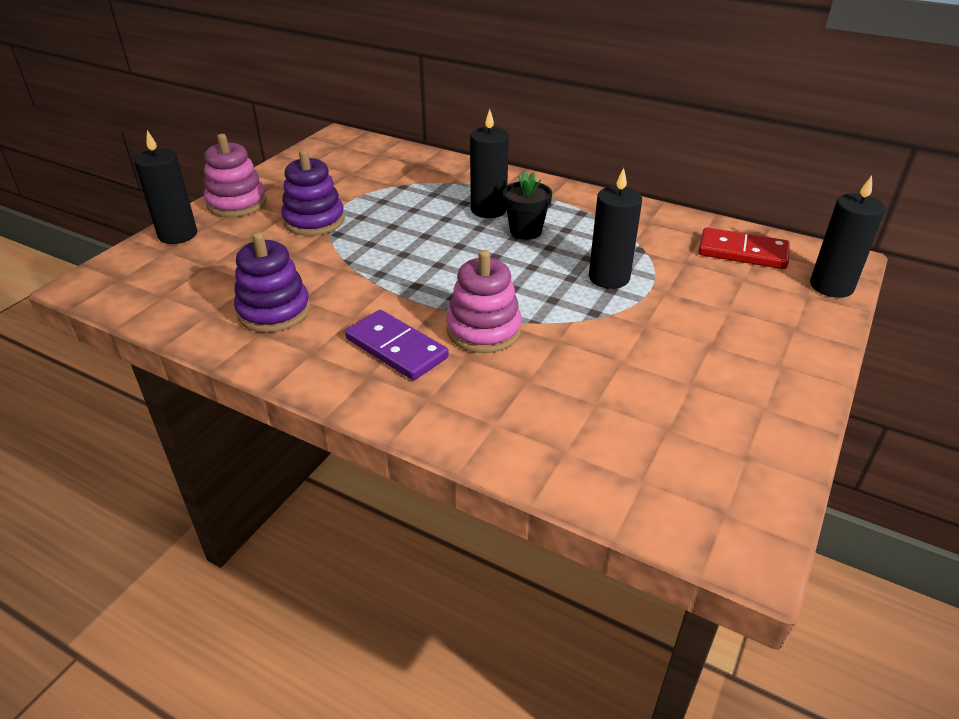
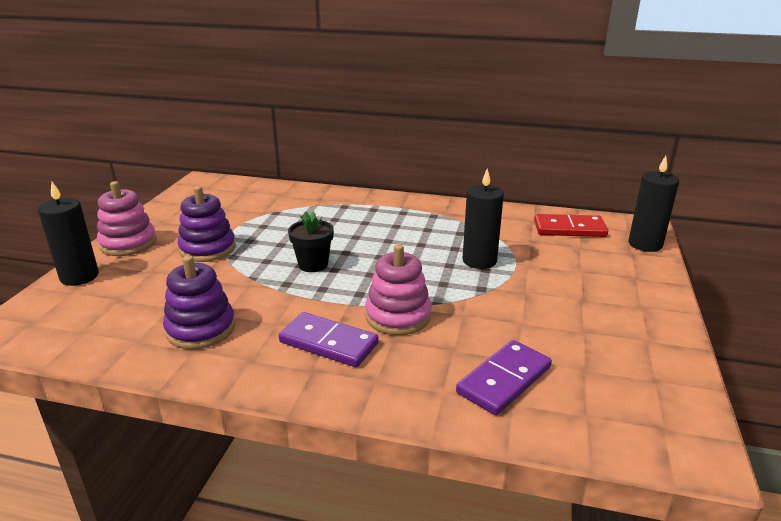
camera: 15 degrees left, 10 degrees down
black candle [470,109,509,218] -> none
black flower pot [503,172,552,240] -> black flower pot moved to [288,211,334,272]
none -> purple domino [456,340,552,415]

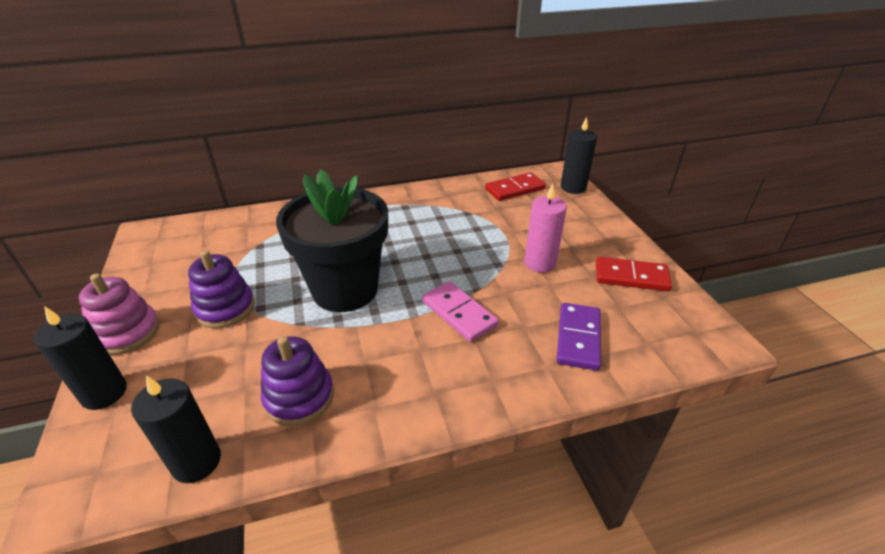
camera: 30 degrees left, 10 degrees up
purple domino [279,312,379,367] -> none
black flower pot [288,211,334,272] -> black flower pot [276,170,388,312], size x2.32
pink stacking toy [365,244,432,335] -> pink domino [422,281,499,342]
black candle [462,169,504,269] -> black candle moved to [131,375,221,483]
none -> pink candle [524,184,567,273]
none -> red domino [596,257,672,291]

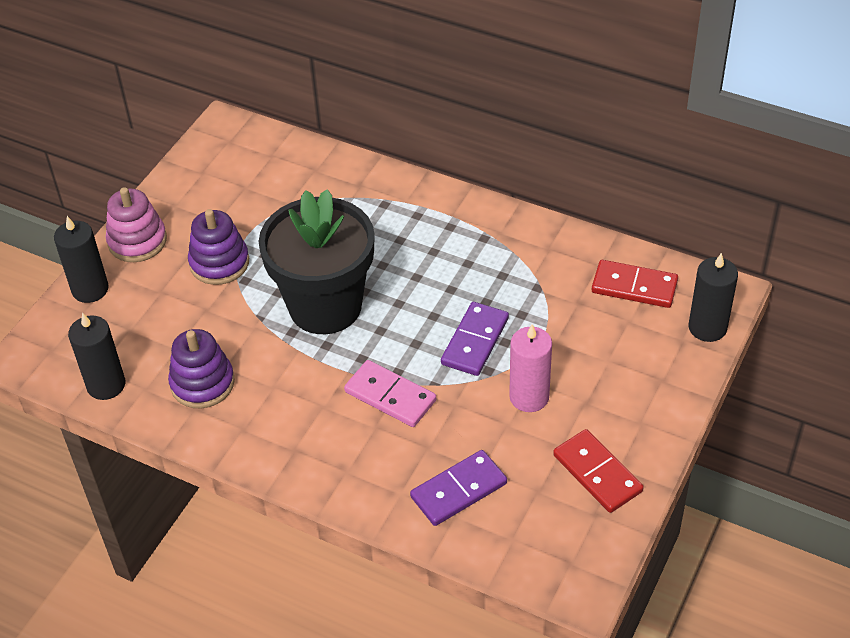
camera: 45 degrees right, 10 degrees up
pink domino [422,281,499,342] -> pink domino turned 60 degrees counterclockwise [344,360,436,427]
none -> purple domino [441,302,509,376]

